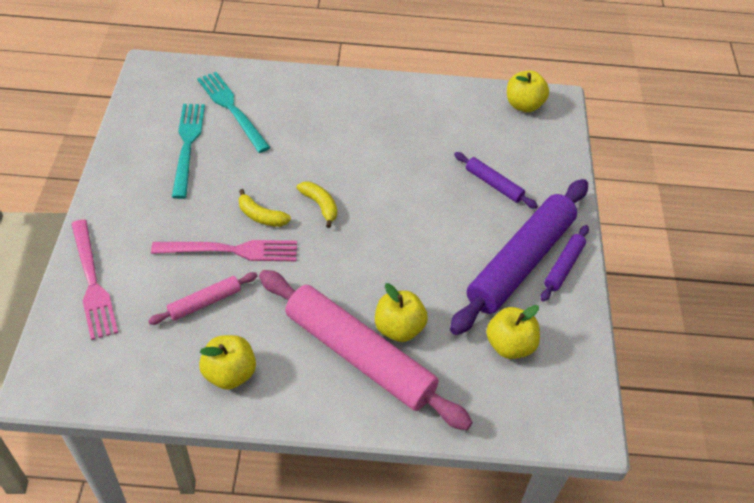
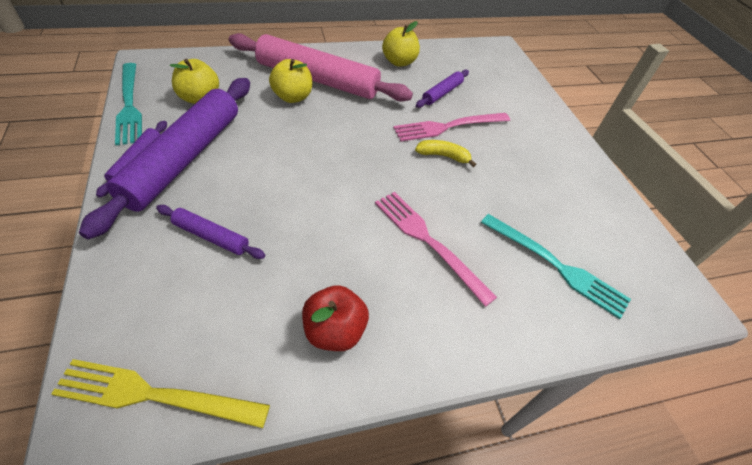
camera: 160 degrees right, 0 degrees up
pink fork [71,219,118,340] -> pink fork moved to [375,192,497,307]
pink rolling pin [148,272,258,325] -> purple rolling pin [416,70,469,108]
turquoise fork [172,104,205,199] -> turquoise fork moved to [115,63,142,145]
yellow banana [297,181,337,228] -> none
yellow apple [507,71,549,112] -> yellow fork [51,359,270,428]
none -> red apple [302,285,369,351]

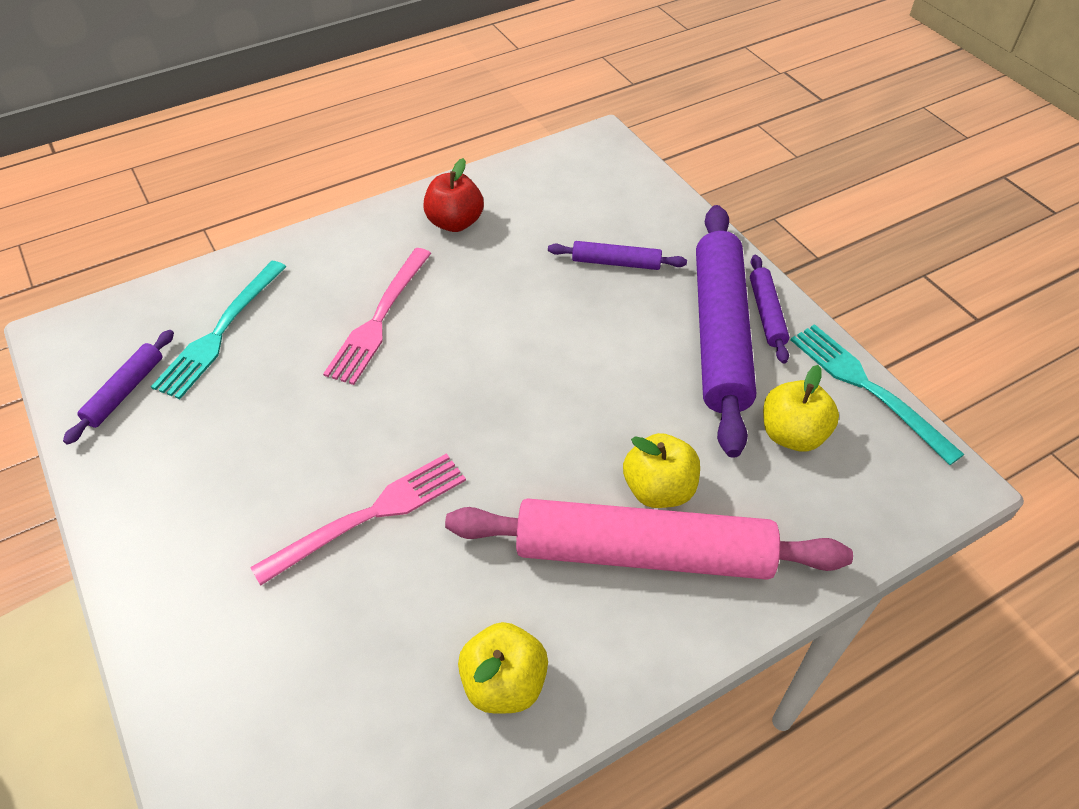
camera: 170 degrees right, 0 degrees up
yellow fork [51,359,270,428] -> none
pink fork [375,192,497,307] -> pink fork turned 75 degrees clockwise [323,248,431,385]
yellow banana [415,140,476,167] -> none
purple rolling pin [416,70,469,108] -> purple rolling pin moved to [63,330,174,445]
turquoise fork [481,214,631,319] -> turquoise fork turned 90 degrees counterclockwise [151,261,286,399]

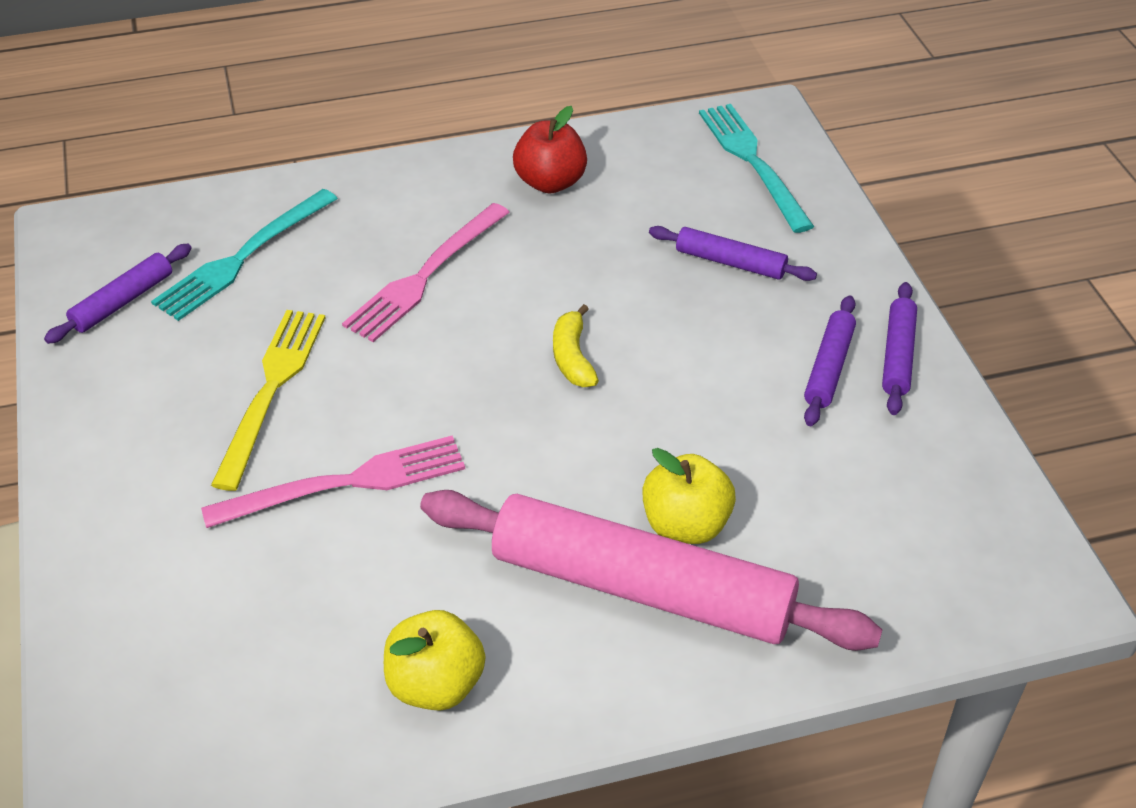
camera: 15 degrees right, 5 degrees down
purple rolling pin [696,205,756,458] -> purple rolling pin [804,295,856,426], size x0.45
yellow apple [763,365,839,452] -> none
turquoise fork [791,324,964,465] -> turquoise fork moved to [699,104,814,233]
none -> yellow fork [211,310,325,491]
none -> yellow banana [553,304,599,387]

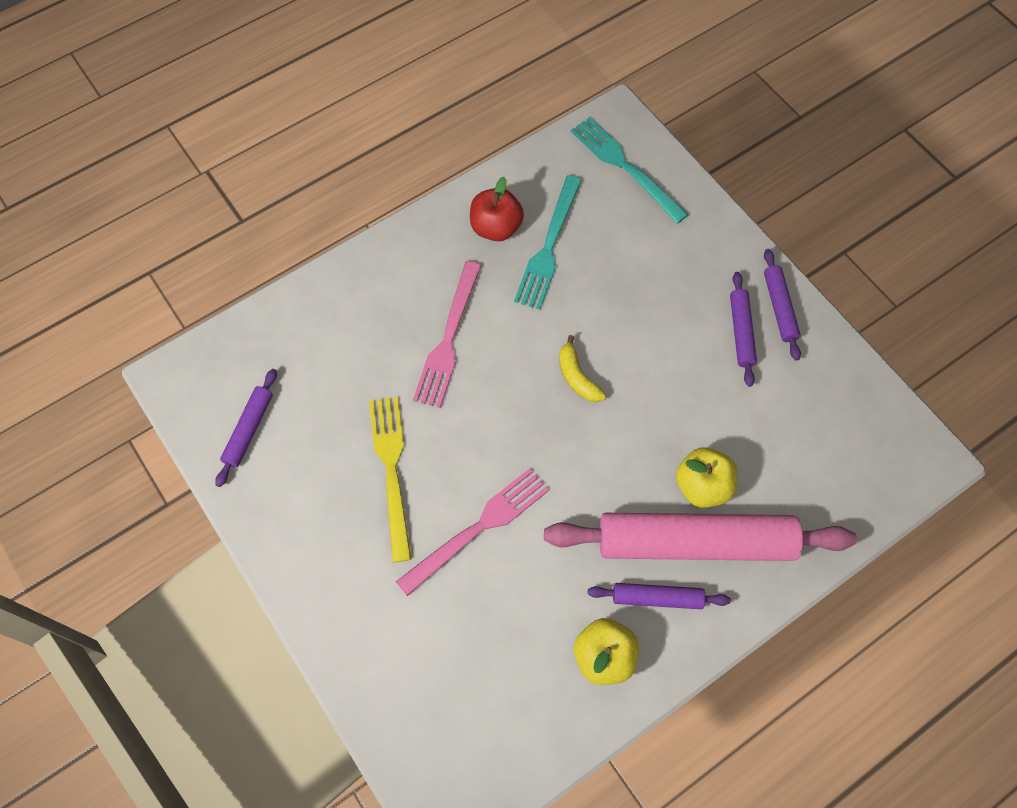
camera: 20 degrees left, 20 degrees up
turquoise fork [151,189,338,321] -> turquoise fork moved to [514,175,582,310]
purple rolling pin [649,226,817,281] -> purple rolling pin moved to [588,583,731,609]

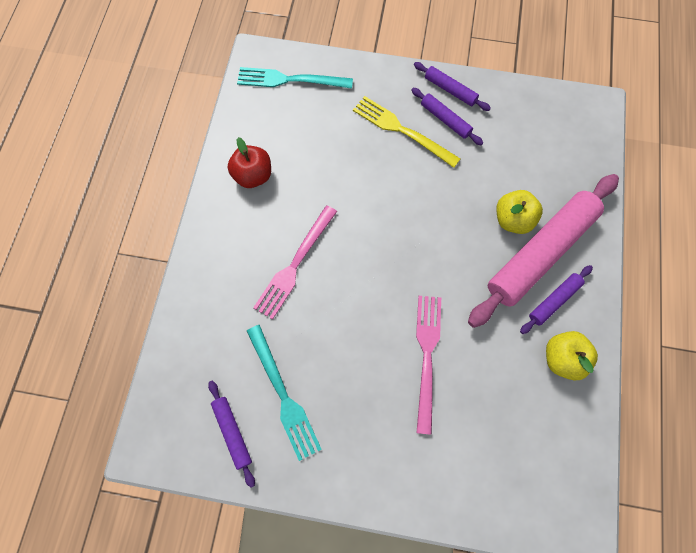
camera: 45 degrees left, 5 degrees up
yellow fork [369,397,412,563] -> yellow fork moved to [353,96,460,168]
pink fork [413,261,482,408] -> pink fork turned 60 degrees clockwise [253,205,337,320]
turquoise fork [514,175,582,310] -> turquoise fork moved to [247,325,322,461]
yellow banana [559,335,606,402] -> none

